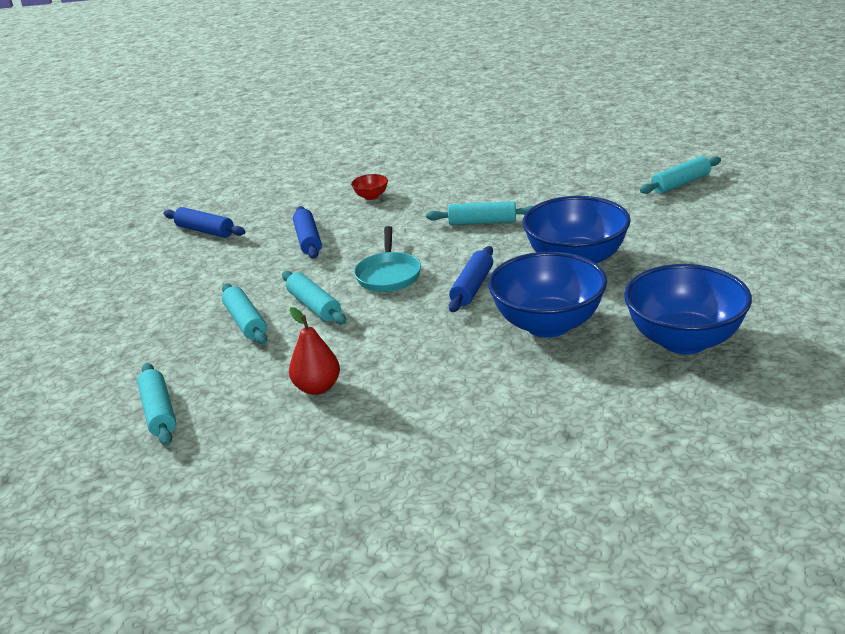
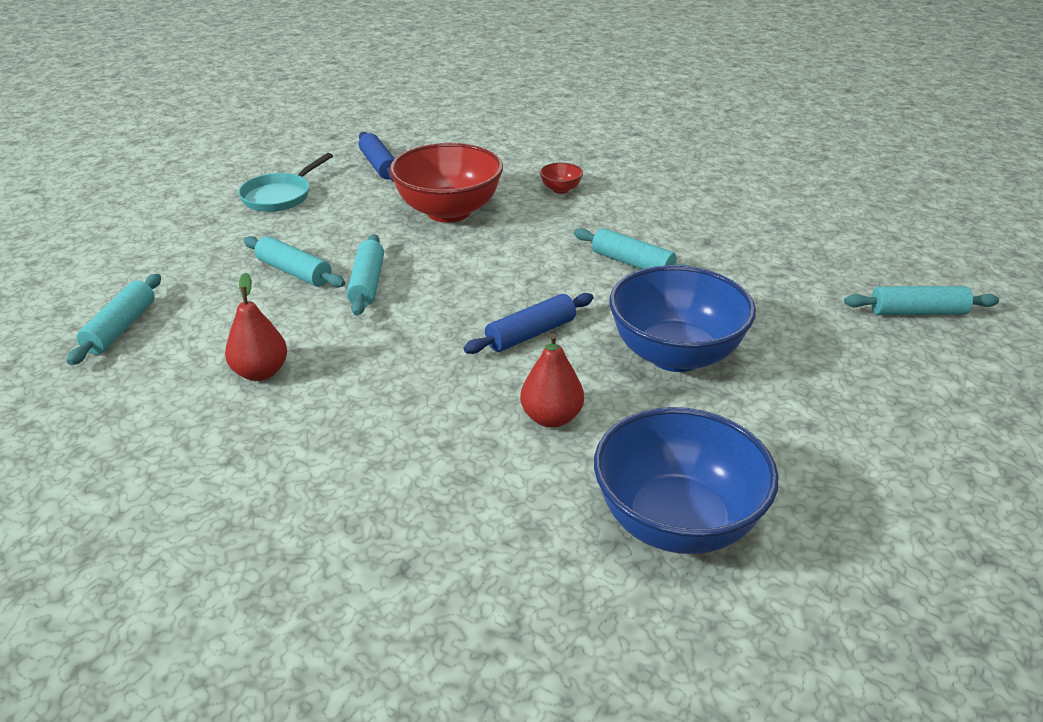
camera: 30 degrees right, 5 degrees up
turquoise rolling pin [222,283,267,344] -> turquoise rolling pin turned 60 degrees counterclockwise [243,236,345,288]
blue rolling pin [293,206,322,259] -> red bowl [389,143,503,223]
turquoise pan [354,226,421,292] -> turquoise pan moved to [238,153,333,212]
blue bowl [488,252,607,338] -> red pear [520,333,584,428]

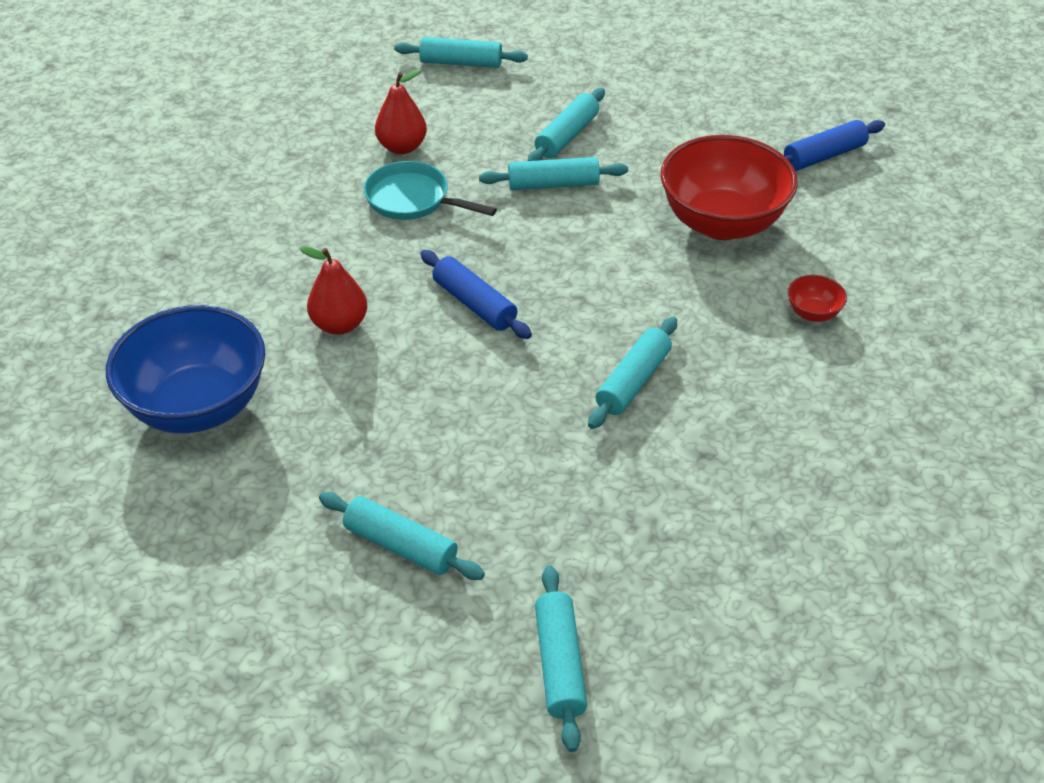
camera: 85 degrees right, 10 degrees up
turquoise pan [238,153,333,212] -> turquoise pan moved to [364,161,497,220]
blue bowl [609,265,756,372] -> none
none -> turquoise rolling pin [319,492,485,580]

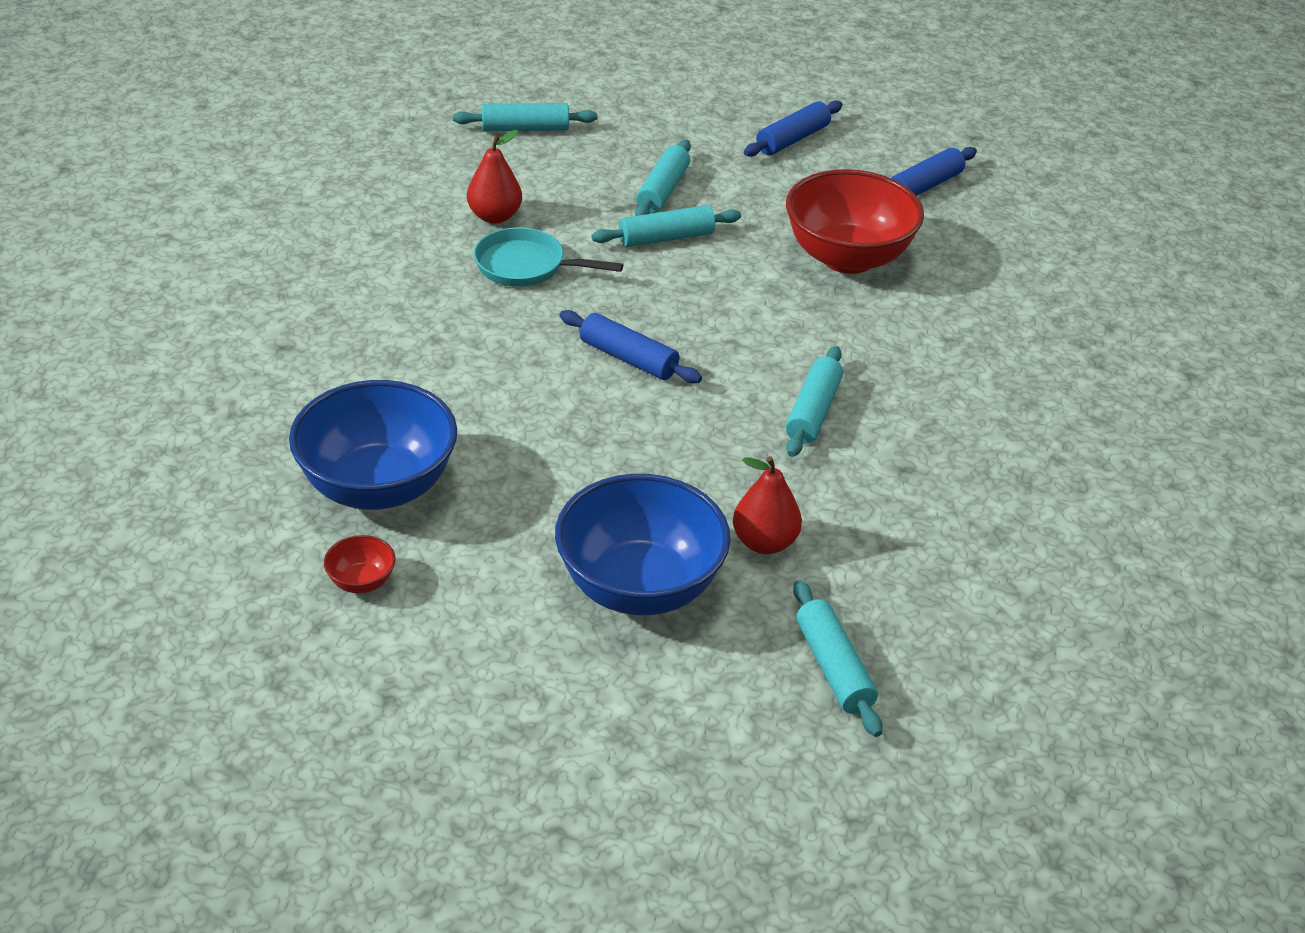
camera: 15 degrees left, 5 degrees down
red pear [299,246,367,335] -> red pear moved to [733,456,802,554]
turquoise rolling pin [319,492,485,580] -> blue bowl [555,474,731,615]
red bowl [788,275,847,322] -> red bowl moved to [324,535,396,593]
none -> blue rolling pin [744,100,842,157]

